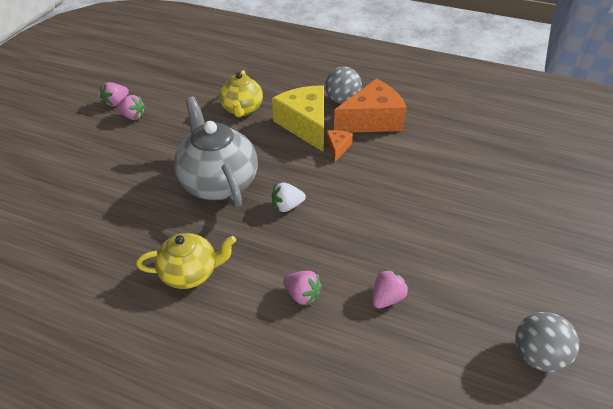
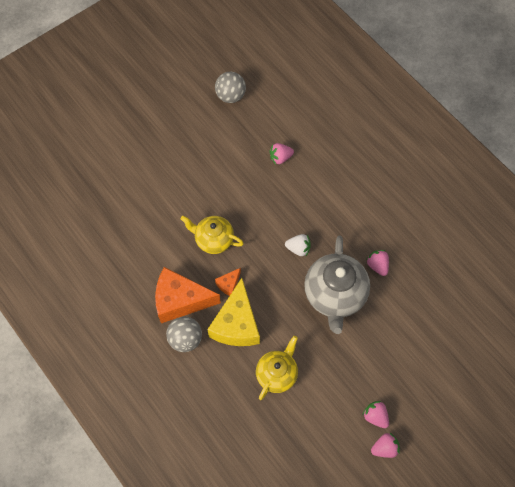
camera: 150 degrees left, 20 degrees up
yellow teapot [136,233,236,289] -> yellow teapot moved to [181,216,244,254]
pink strawberry [283,271,322,306] -> pink strawberry moved to [366,250,389,276]

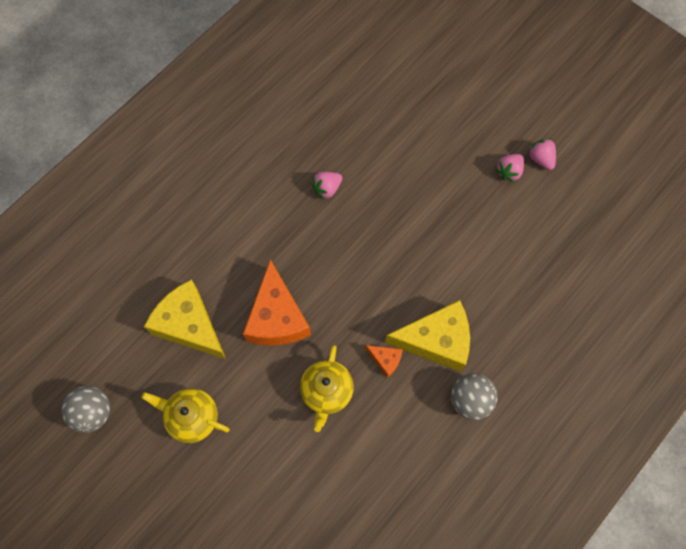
camera: 100 degrees left, 5 degrees up
orange cheese [155,267,221,323] -> orange cheese moved to [243,259,311,346]
yellow teapot [256,336,298,400] -> yellow teapot moved to [141,388,230,443]
pink strawberry [270,143,294,164] -> yellow cheese [144,279,226,359]
white strawberry [285,234,311,256] -> none
grey teapot [304,236,370,334] -> none

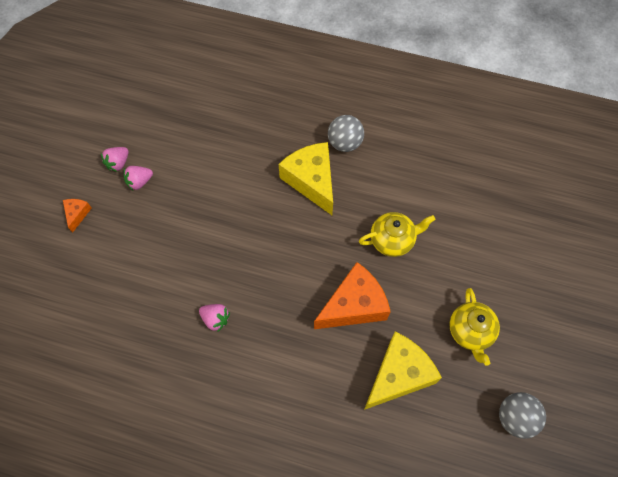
camera: 115 degrees left, 5 degrees down
yellow cheese [144,279,226,359] -> yellow cheese turned 150 degrees counterclockwise [364,332,442,410]
orange cheese [365,345,403,378] -> orange cheese moved to [63,199,92,233]
pink strawberry [495,154,524,182] -> pink strawberry turned 135 degrees clockwise [124,166,153,190]

